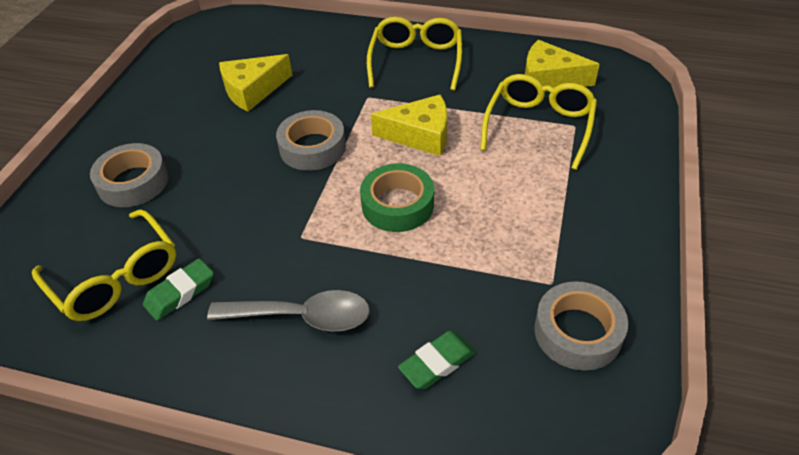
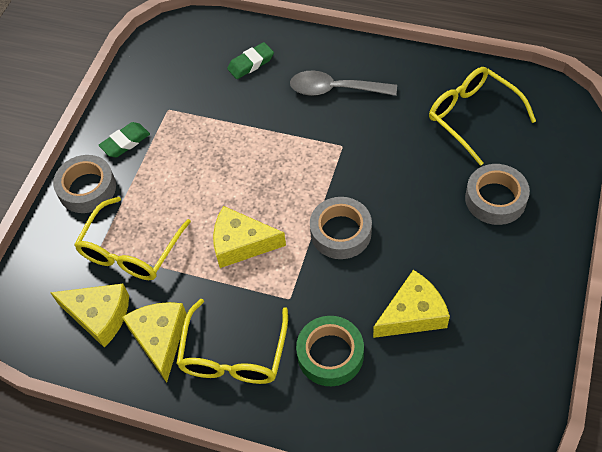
camera: 175 degrees left, 10 degrees up
green eraser [143,259,214,321] -> green eraser moved to [99,122,150,157]
green tape [360,163,434,232] -> green tape moved to [296,316,364,386]
grey tape [534,281,628,371] -> grey tape moved to [53,155,116,213]
none -> yellow cheese [122,302,187,383]

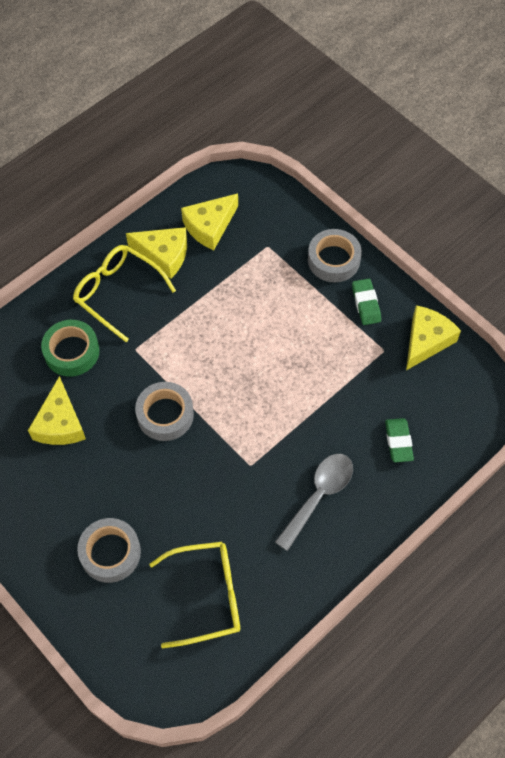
camera: 115 degrees right, 5 degrees up
yellow glasses [74,197,191,280] -> none
yellow cheese [213,206,286,268] -> yellow cheese moved to [406,305,461,370]

